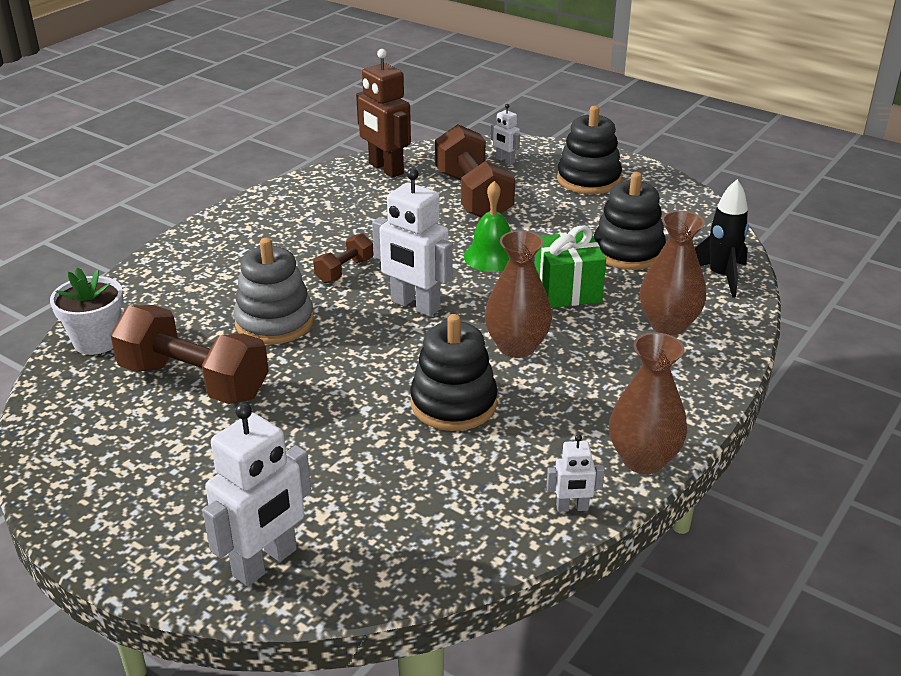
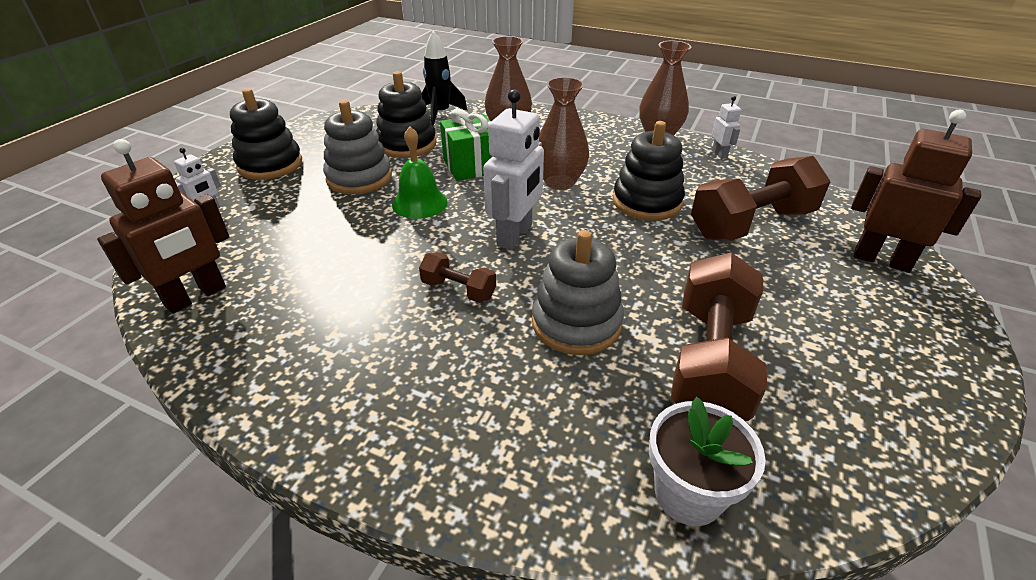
camera: 100 degrees left, 5 degrees up
white robot [203,403,311,587] -> brown robot [851,110,981,273]
brown dumbbell [435,124,515,218] -> brown dumbbell moved to [691,156,830,241]
none -> grey stacking toy [323,100,392,194]

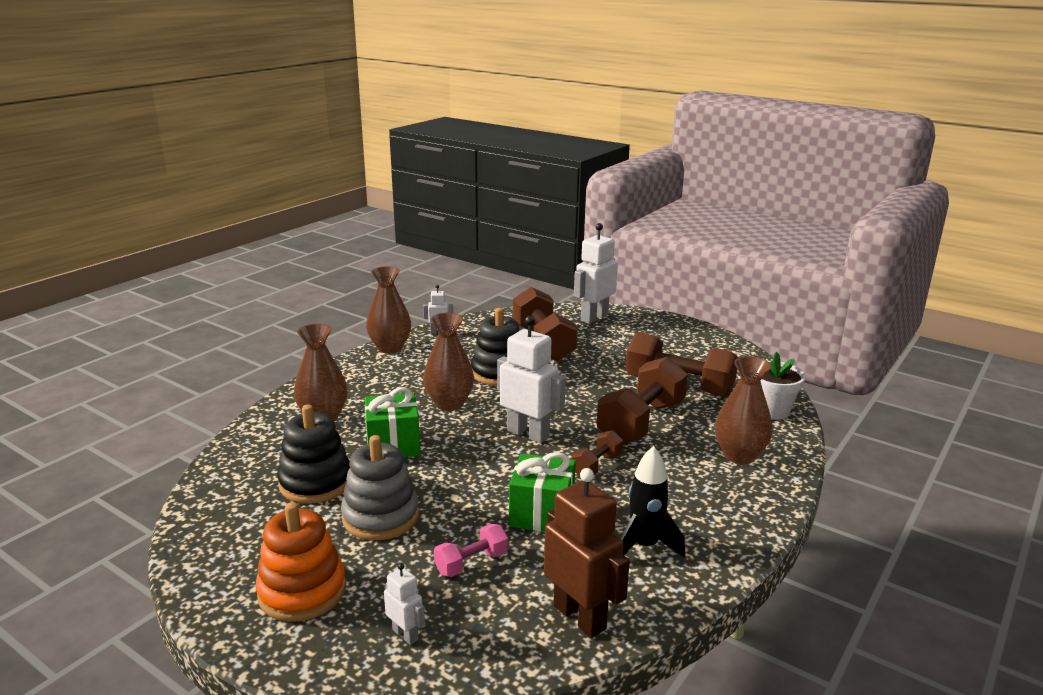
camera: 80 degrees left, 15 degrees down
black stacking toy [230,88,302,180] -> orange stacking toy [255,502,346,622]
green bell [392,126,448,219] -> none
black rocket [422,31,467,126] -> black rocket moved to [620,446,685,558]
grey stacking toy [532,230,624,355] -> brown dumbbell [597,357,688,443]
brown robot [851,110,981,273] -> white robot [574,223,618,324]
none -> pink dumbbell [434,524,508,577]
none -> green gift [509,452,576,532]
none -> brown vase [715,356,773,464]

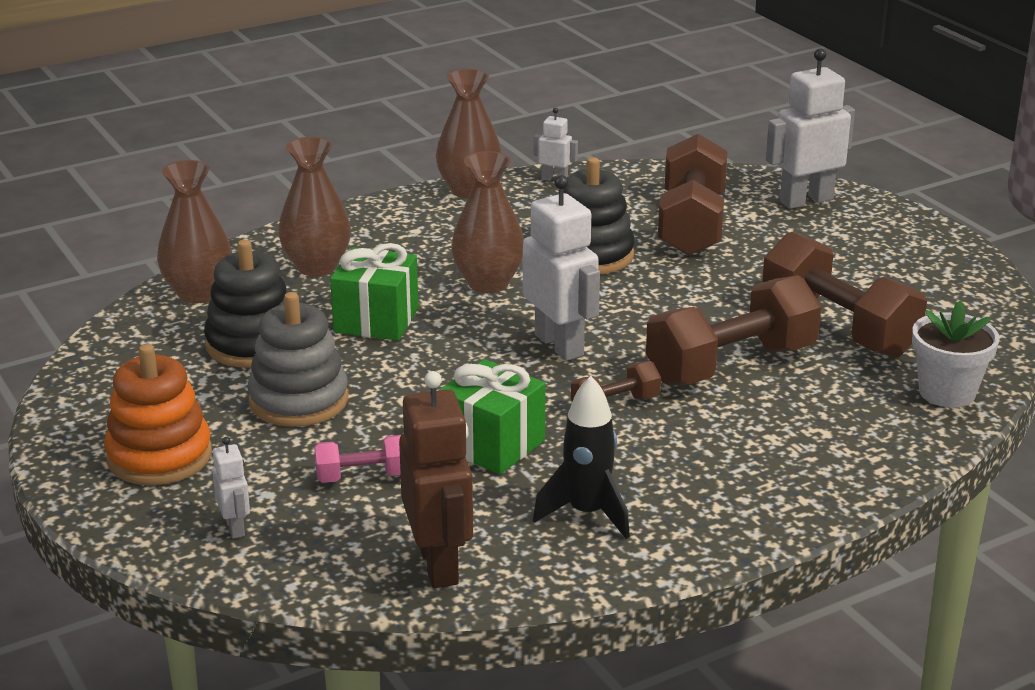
camera: 25 degrees right, 5 degrees up
brown vase [715,356,773,464] -> brown vase moved to [157,160,232,303]

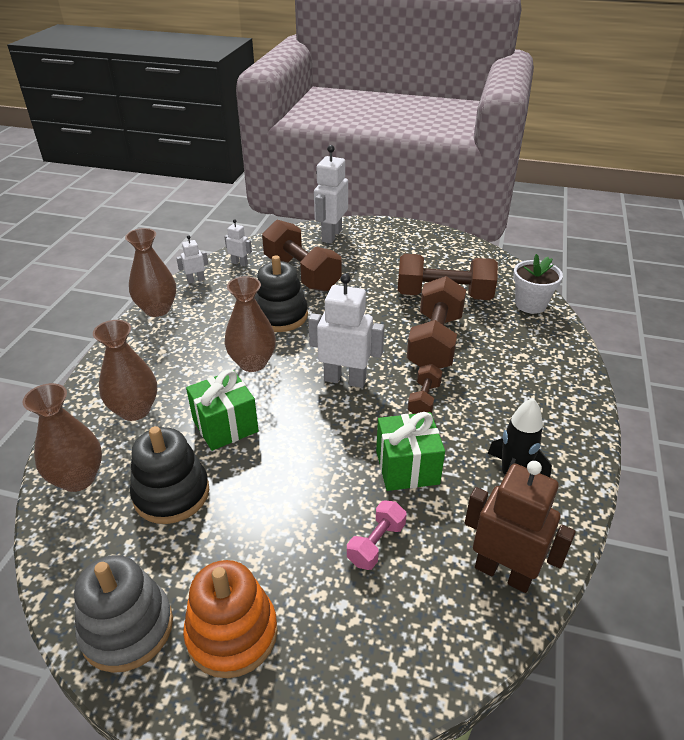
camera: 45 degrees left, 10 degrees up
white robot [212,437,250,539] -> white robot moved to [225,219,252,266]
grey stacking toy [248,292,348,427] -> grey stacking toy moved to [74,555,173,673]

